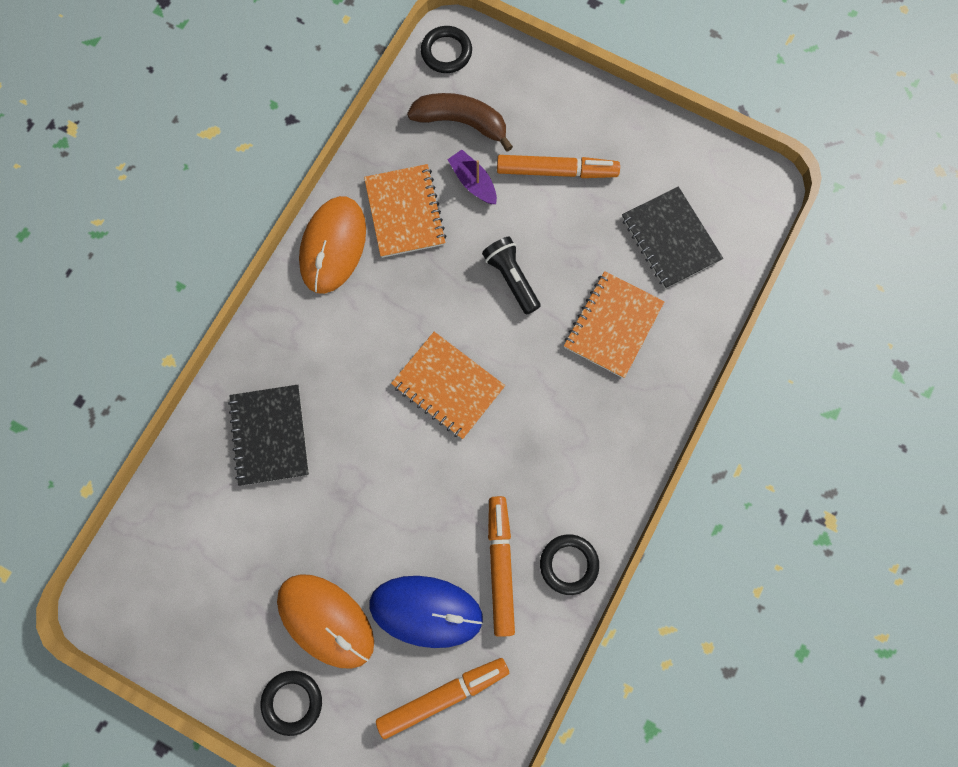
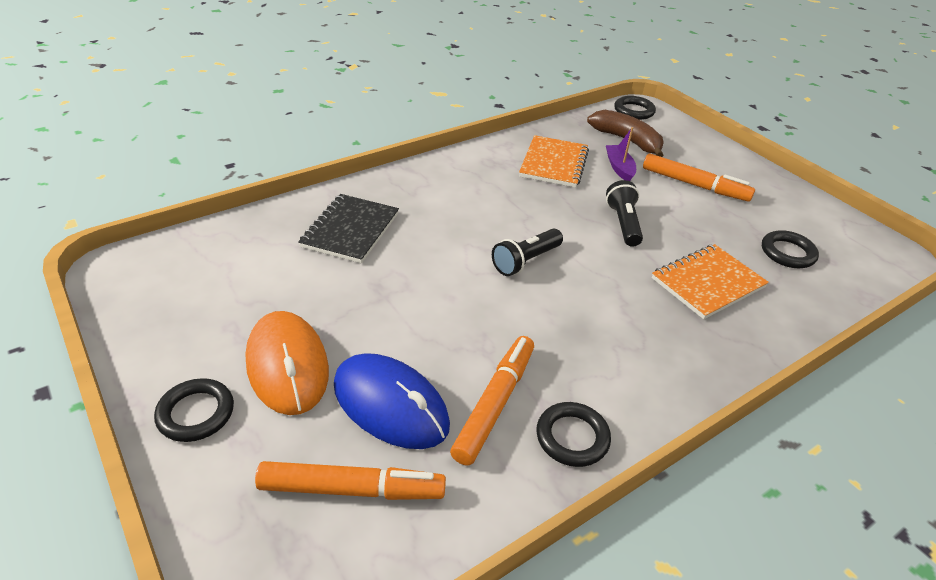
camera: 25 degrees right, 35 degrees down
orange mouse [299,196,366,294] -> none
orange notebook [391,332,505,439] -> black flashlight [492,229,563,276]
black notebook [622,186,723,289] -> black ring [762,230,819,268]

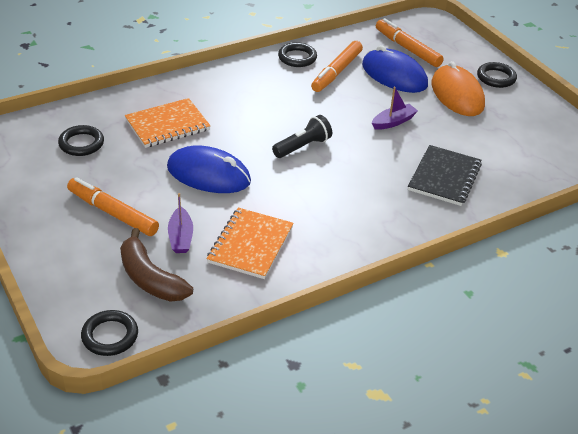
camera: 175 degrees left, 0 degrees up
orange marker [255,461,446,500] -> orange marker turned 45 degrees clockwise [376,18,444,67]
black flashlight [606,180,643,247] -> blue mouse [167,146,251,193]
none -> purple boat [372,87,418,130]

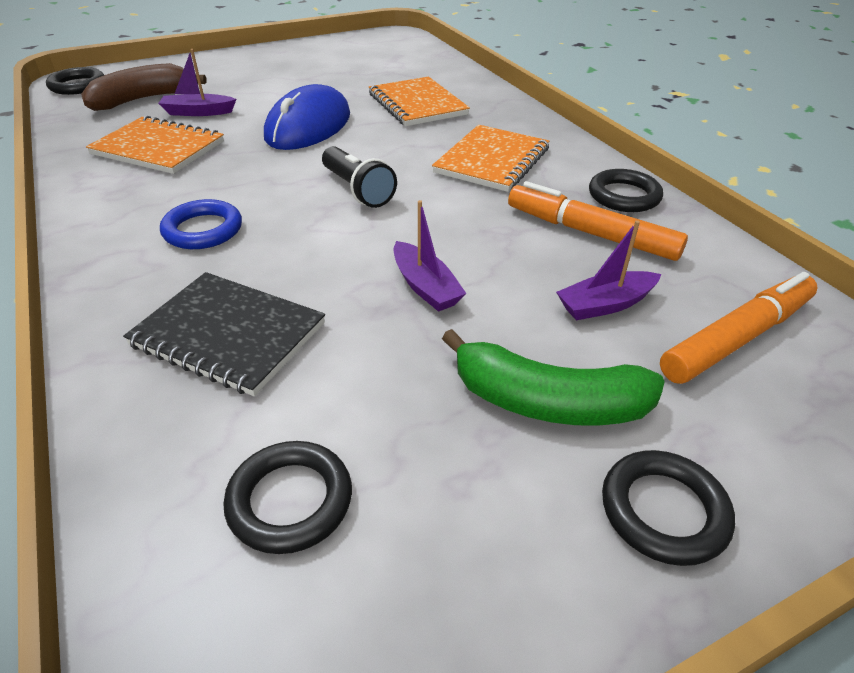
camera: 95 degrees right, 0 degrees up
black ring [58,125,104,156] -> black ring moved to [223,441,352,554]
orange marker [67,177,159,236] -> none
blue mouse [362,45,428,93] -> purple boat [556,220,661,320]
orange mouse [432,61,485,116] -> green banana [442,329,665,426]
none -> blue ring [160,199,242,249]
none -> orange notebook [432,125,549,192]

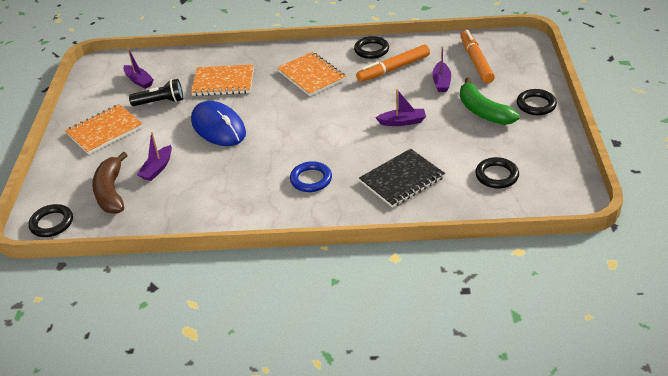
camera: 60 degrees left, 0 degrees up
orange notebook [86,115,224,174] -> orange notebook moved to [65,104,143,155]
black flashlight [322,146,397,208] -> black flashlight moved to [129,79,183,106]
green banana [442,329,665,426] -> green banana turned 105 degrees clockwise [460,78,520,125]
none -> purple boat [123,48,154,89]

